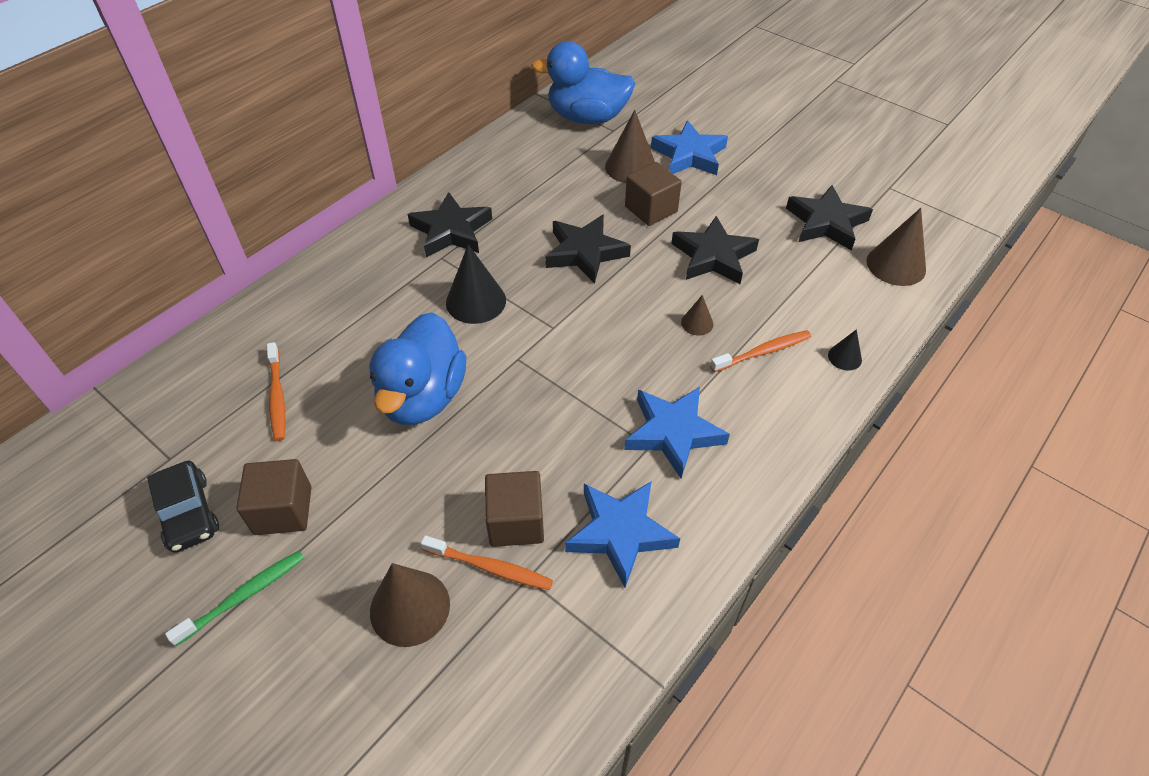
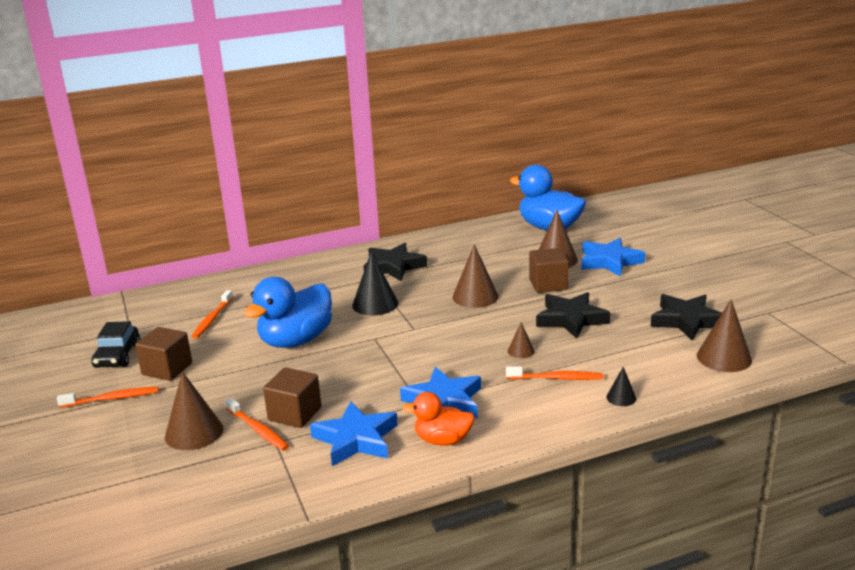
camera: 30 degrees right, 25 degrees down
green toothbrush [165,551,304,646] -> orange toothbrush [57,387,158,408]
black star [545,214,631,284] -> brown cone [452,244,499,308]
none -> orange duck [402,392,475,446]

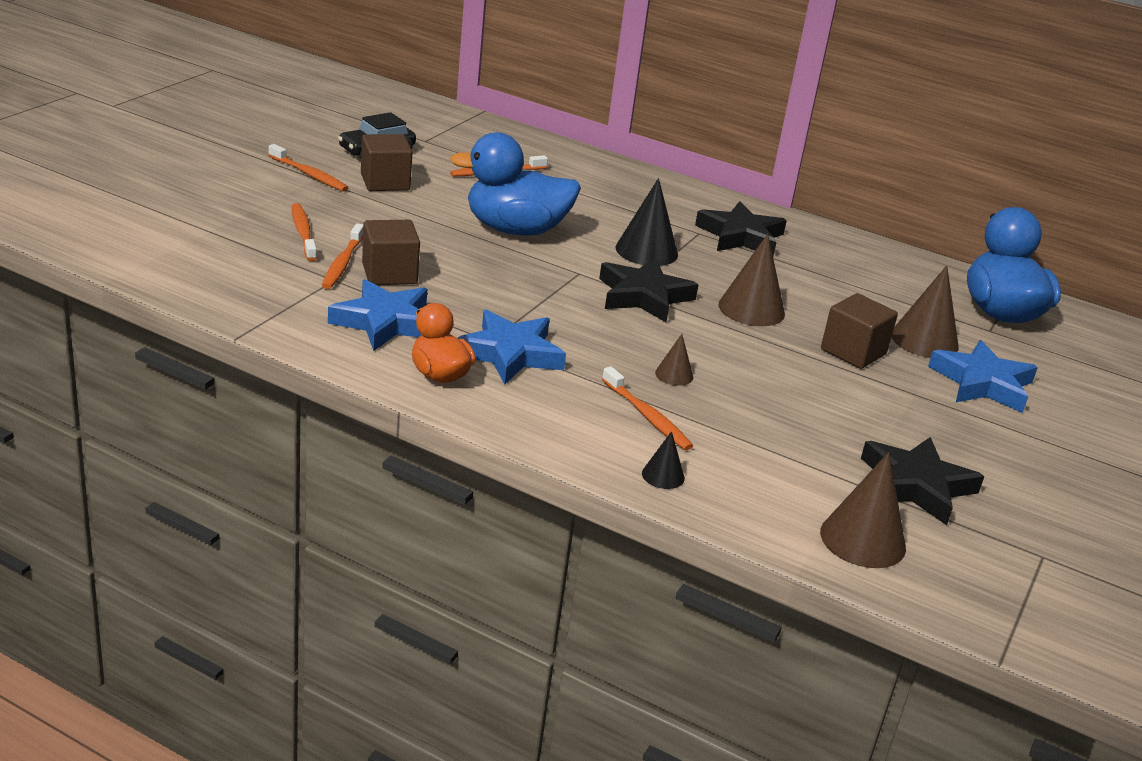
camera: 45 degrees right, 5 degrees up
brown cone [165,371,223,450] -> orange toothbrush [292,203,317,261]
black star [536,292,610,338] -> black star moved to [599,258,699,322]

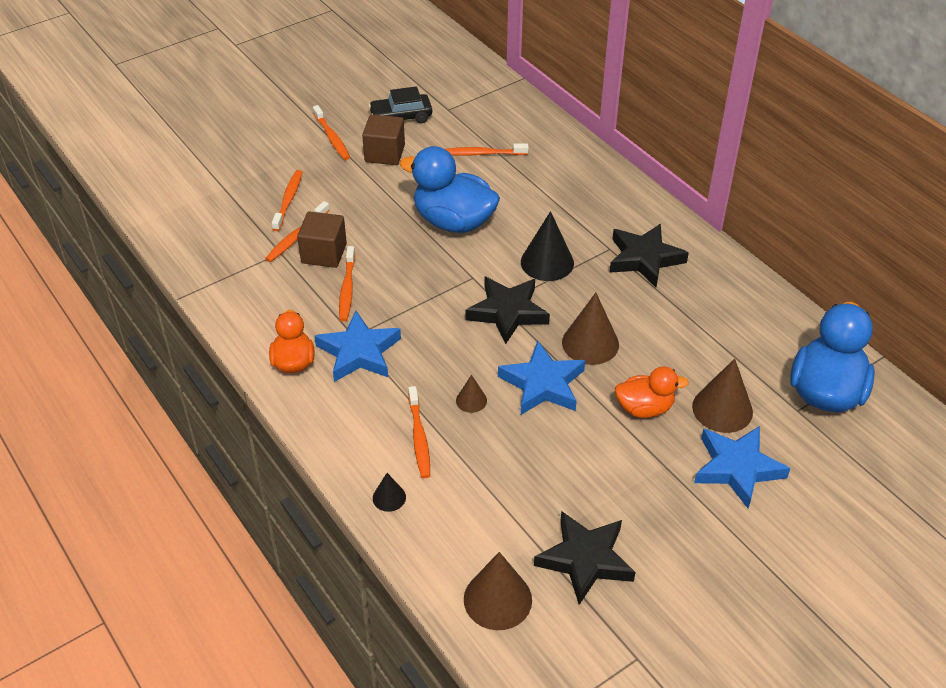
camera: 30 degrees right, 15 degrees up
blue star [328,279,427,351] -> blue star moved to [498,340,585,415]
brown cube [821,293,898,369] -> orange duck [615,366,689,418]
none -> orange toothbrush [339,246,355,321]

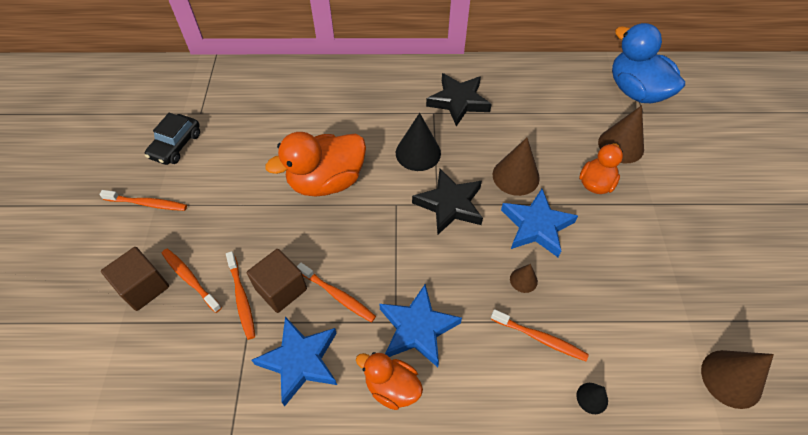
camera: 55 degrees left, 10 degrees up
brown cube [362,114,405,165] -> brown cube moved to [101,247,169,311]
blue duck [400,146,500,233] -> orange duck [265,132,366,196]
orange toothbrush [445,143,529,156] -> none
black star [534,511,635,605] -> none
blue star [694,426,790,508] -> blue star moved to [252,317,337,406]

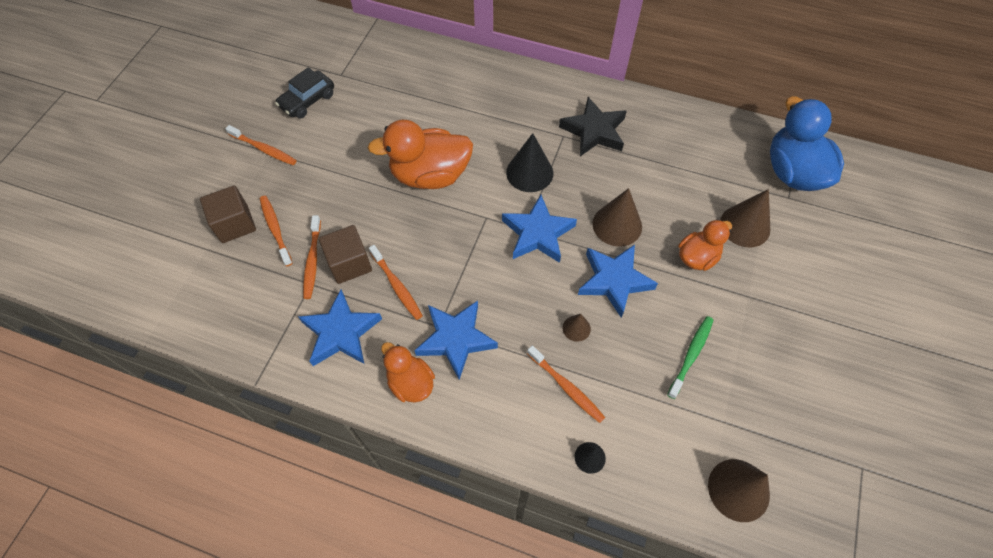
camera: 20 degrees right, 5 degrees up
black star [412,169,483,235] -> blue star [502,195,577,263]
none -> green toothbrush [667,316,714,399]

